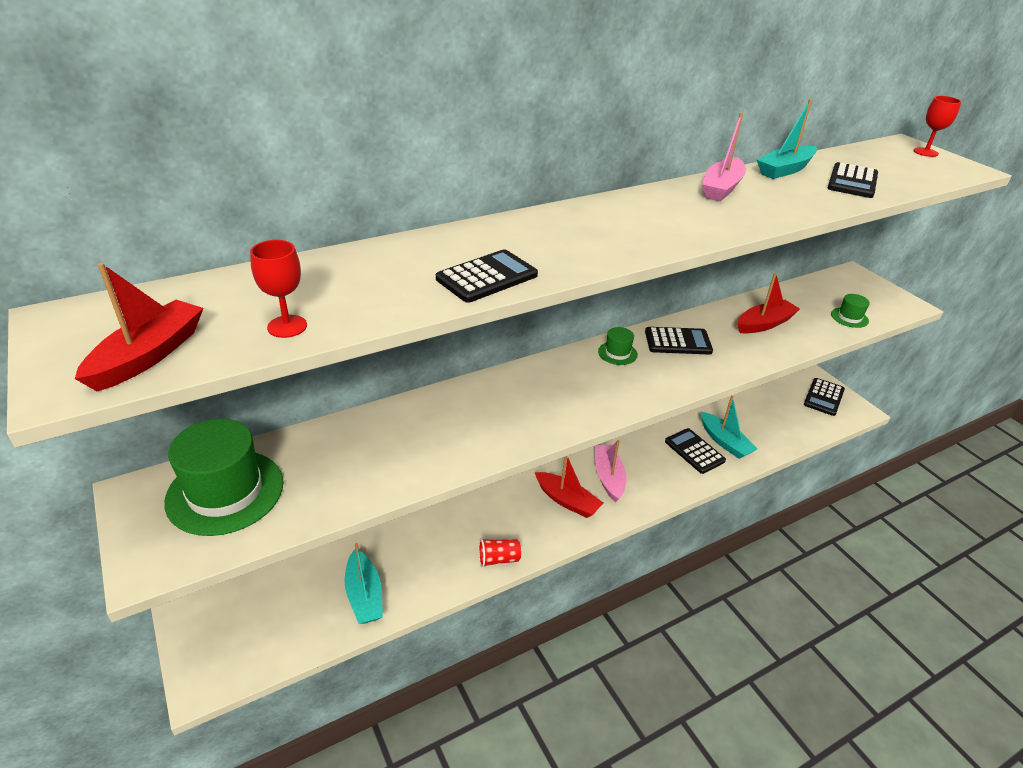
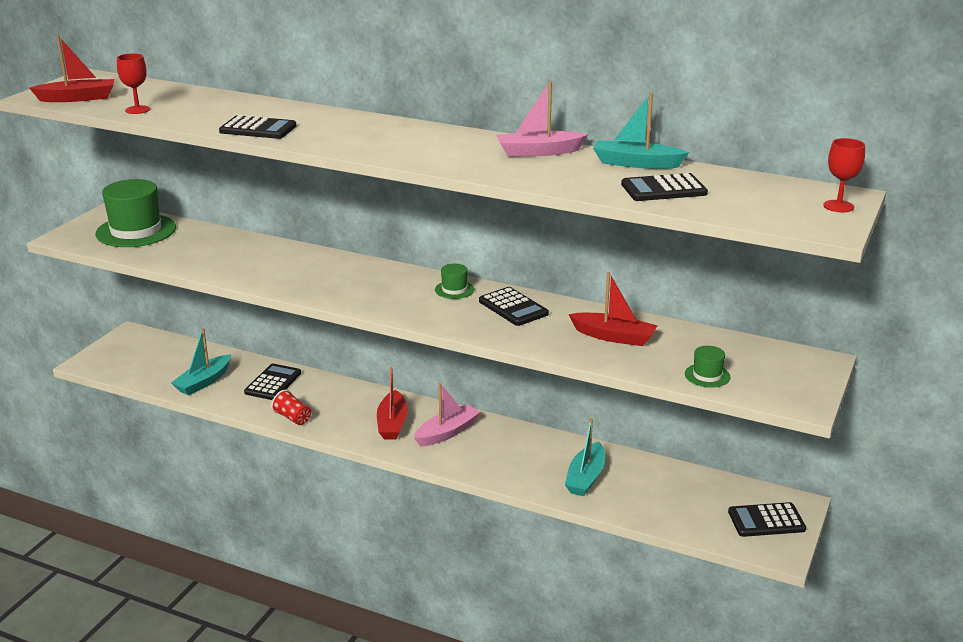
camera: 55 degrees right, 10 degrees down
black calculator [665,428,726,474] -> black calculator moved to [244,364,301,400]

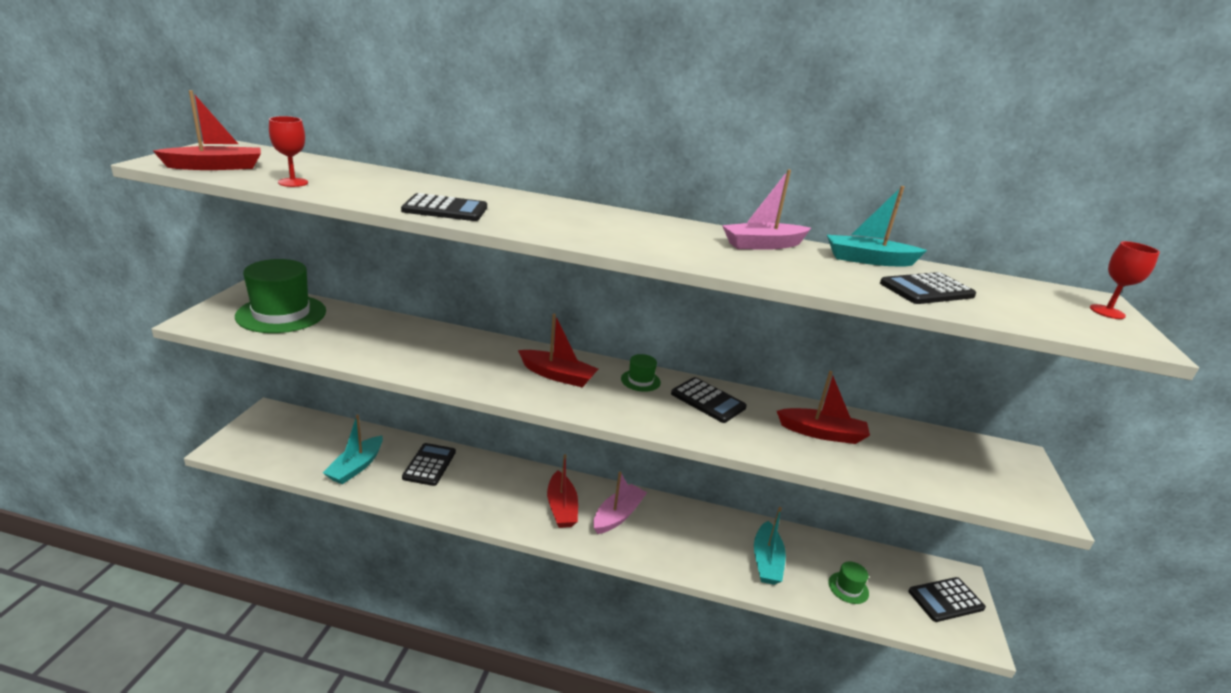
camera: 15 degrees left, 0 degrees up
red cup [271,390,311,425] -> none
green hat [685,346,730,388] -> green hat moved to [828,561,869,604]
none -> red boat [518,314,598,387]

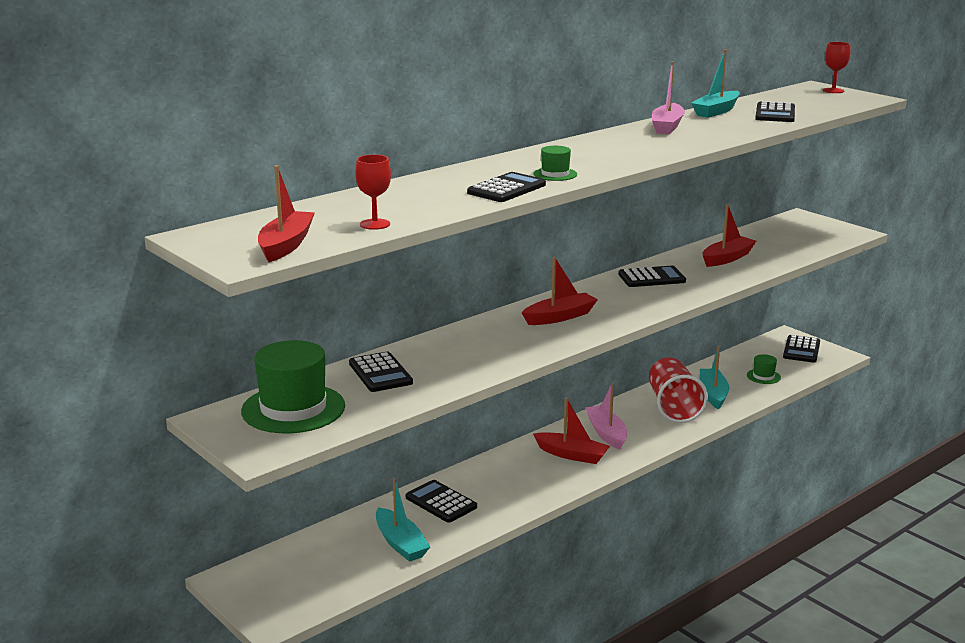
camera: 50 degrees left, 5 degrees down
green hat [621,354,661,392] -> green hat moved to [533,146,577,181]
turquoise boat [754,507,786,585] -> turquoise boat turned 135 degrees counterclockwise [700,346,729,409]
none -> black calculator [349,352,413,392]
none -> red cup [649,357,708,423]

